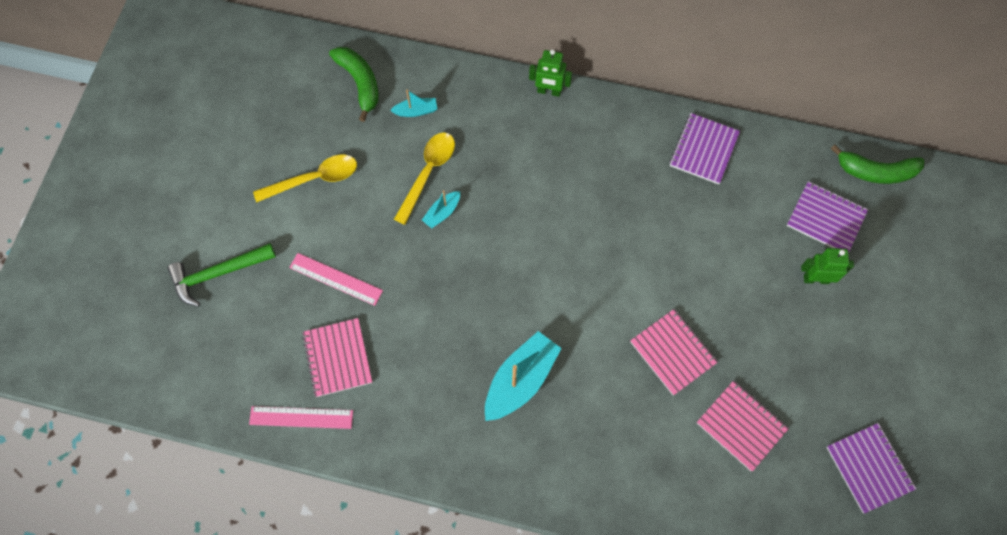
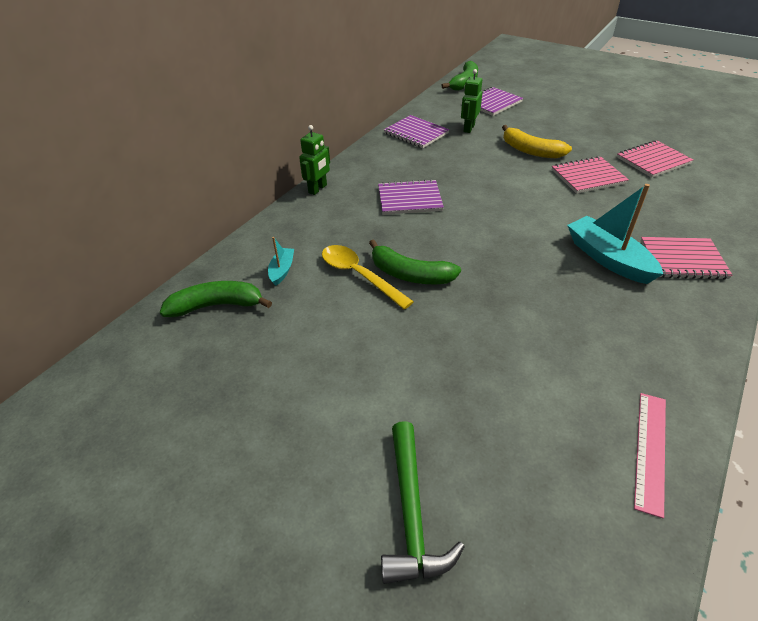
camera: 70 degrees left, 25 degrees down
yellow spoon [253,155,357,202] -> none
pink ruler [289,253,383,306] -> none
pink notebook [302,318,372,397] -> pink notebook moved to [641,237,733,280]
turquoise boat [422,190,460,229] -> green banana [369,239,461,284]
green robot [801,248,854,284] -> green robot moved to [461,69,482,133]
purple notebook [826,423,916,514] -> purple notebook moved to [378,179,444,215]
none -> yellow banana [502,125,572,158]

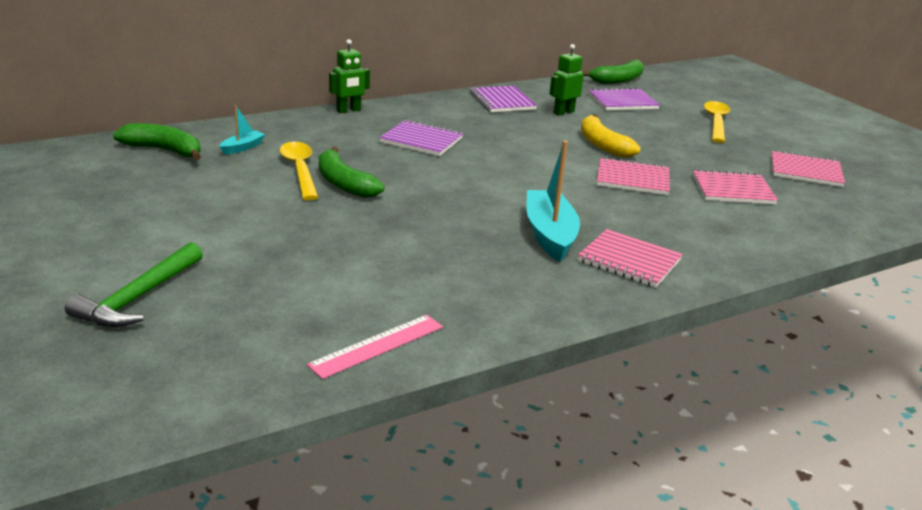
camera: 25 degrees right, 15 degrees down
none -> yellow spoon [704,101,731,143]
none -> pink notebook [771,150,845,187]

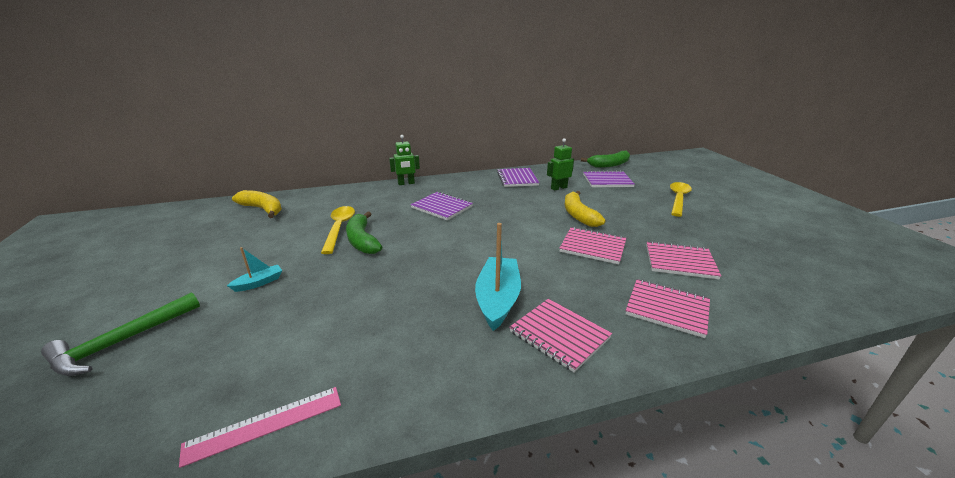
camera: 15 degrees right, 0 degrees up
green banana [113,123,201,160] -> yellow banana [232,190,282,218]
turquoise boat [219,105,265,155] -> turquoise boat moved to [227,247,282,292]
pink notebook [771,150,845,187] -> pink notebook moved to [625,279,710,338]

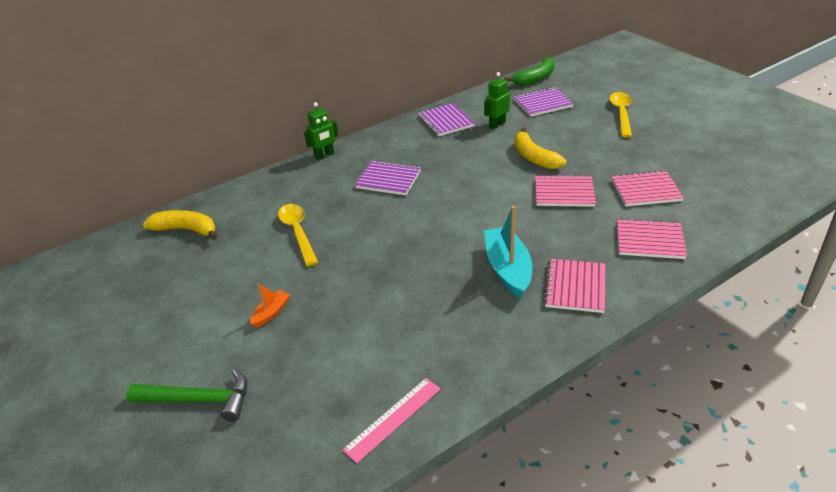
camera: 15 degrees left, 10 degrees up
green hammer [41,292,200,376] -> green hammer turned 105 degrees counterclockwise [127,368,247,422]
turquoise boat [227,247,282,292] -> orange boat [250,283,290,327]
green banana [346,212,382,254] -> none
pink notebook [509,299,612,373] -> pink notebook turned 75 degrees clockwise [543,259,605,313]

